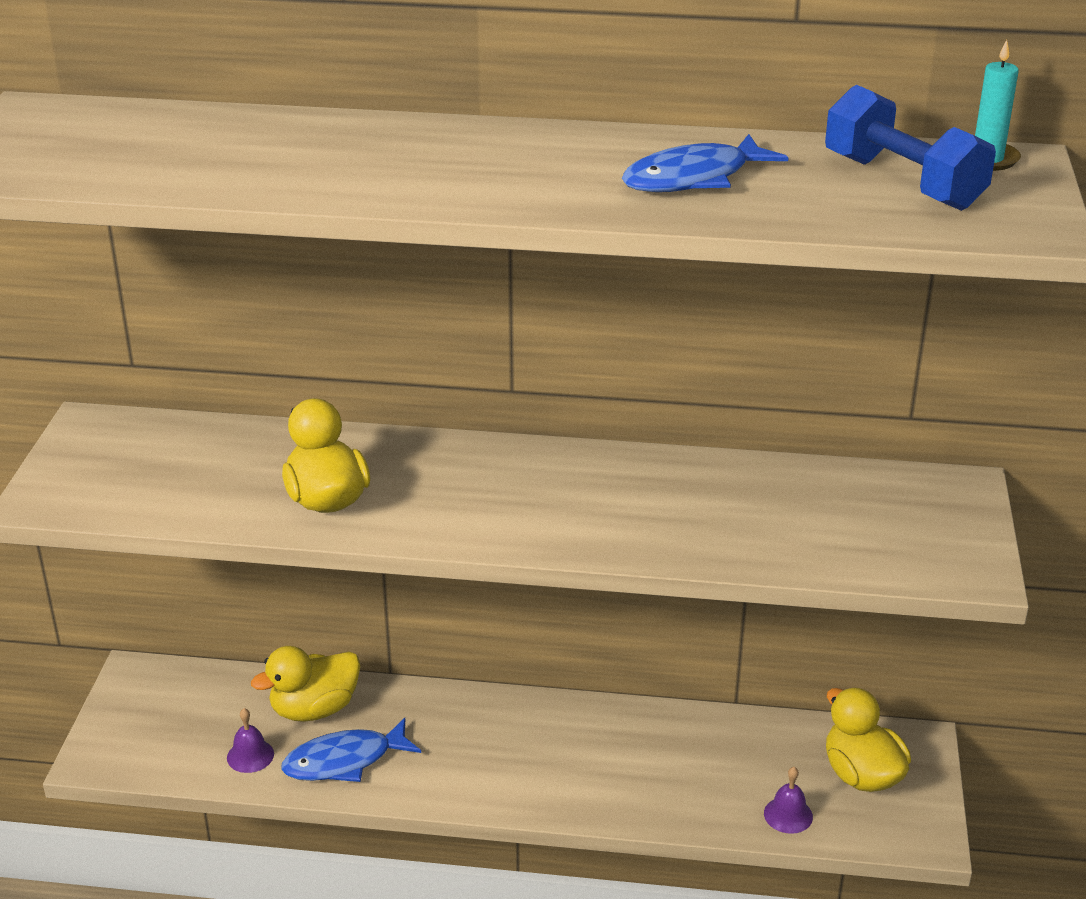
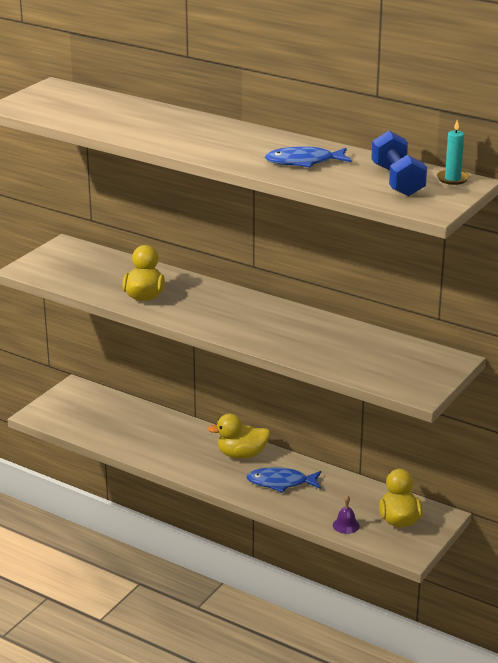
camera: 25 degrees right, 5 degrees down
purple bell [227,708,274,773] -> none
yellow duck [251,646,361,722] -> yellow duck moved to [208,414,270,459]
blue fish [281,718,421,782] -> blue fish moved to [246,467,321,493]

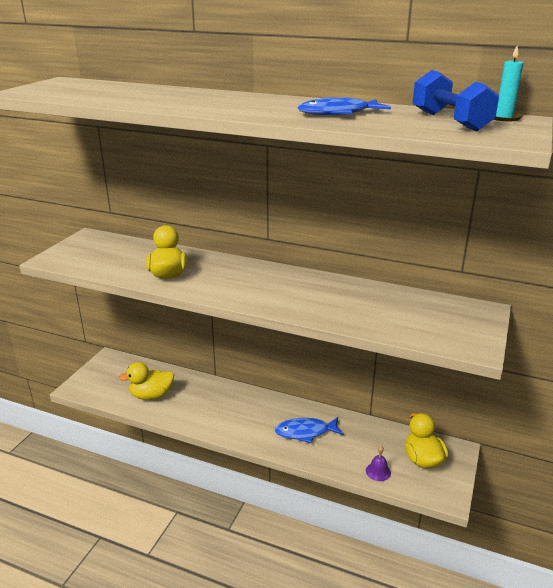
camera: 10 degrees left, 0 degrees up
yellow duck [208,414,270,459] -> yellow duck moved to [119,362,174,400]

